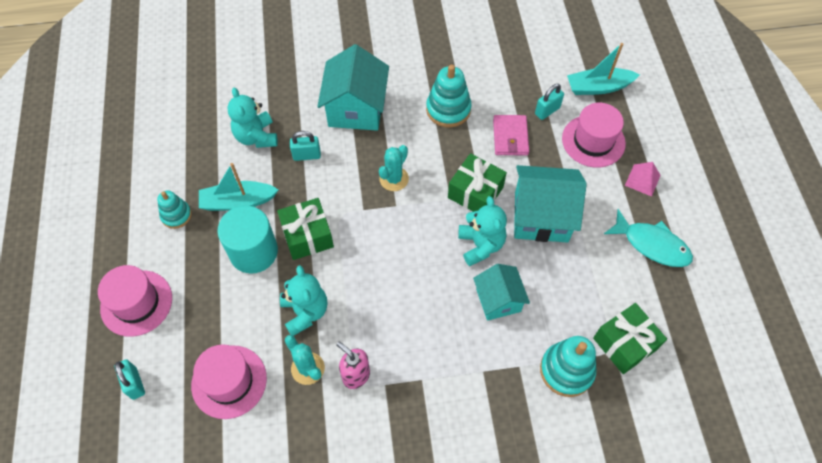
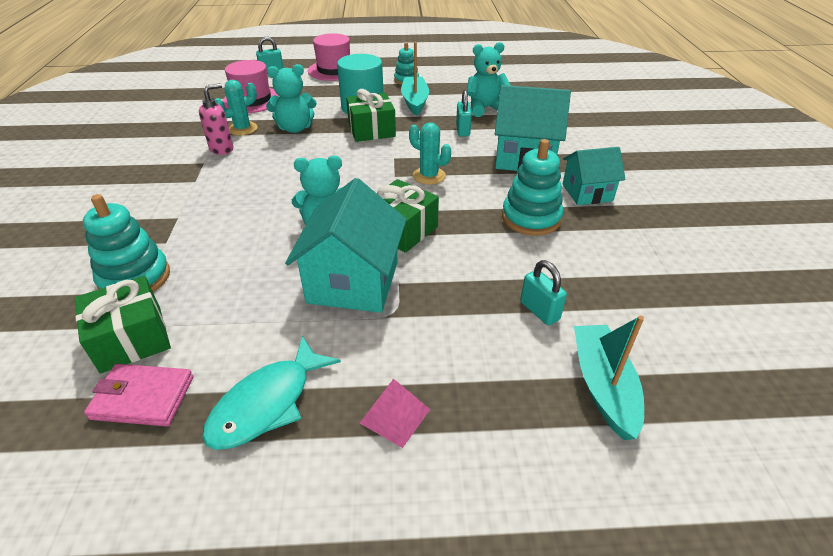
camera: 95 degrees right, 20 degrees down
turquoise house [473,264,530,321] -> turquoise house moved to [563,147,626,205]
pink wallet [493,115,529,155] -> pink wallet moved to [84,364,193,426]
pink hat [562,103,626,167] -> none

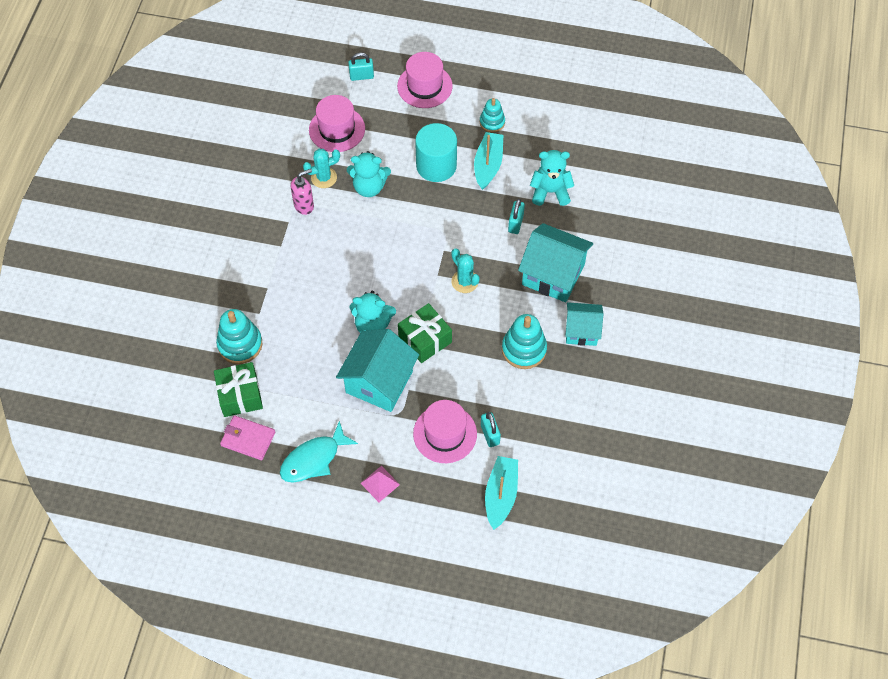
camera: 15 degrees right, 20 degrees up
green gift [346,89,396,142] -> none
none -> pink hat [413,400,477,463]

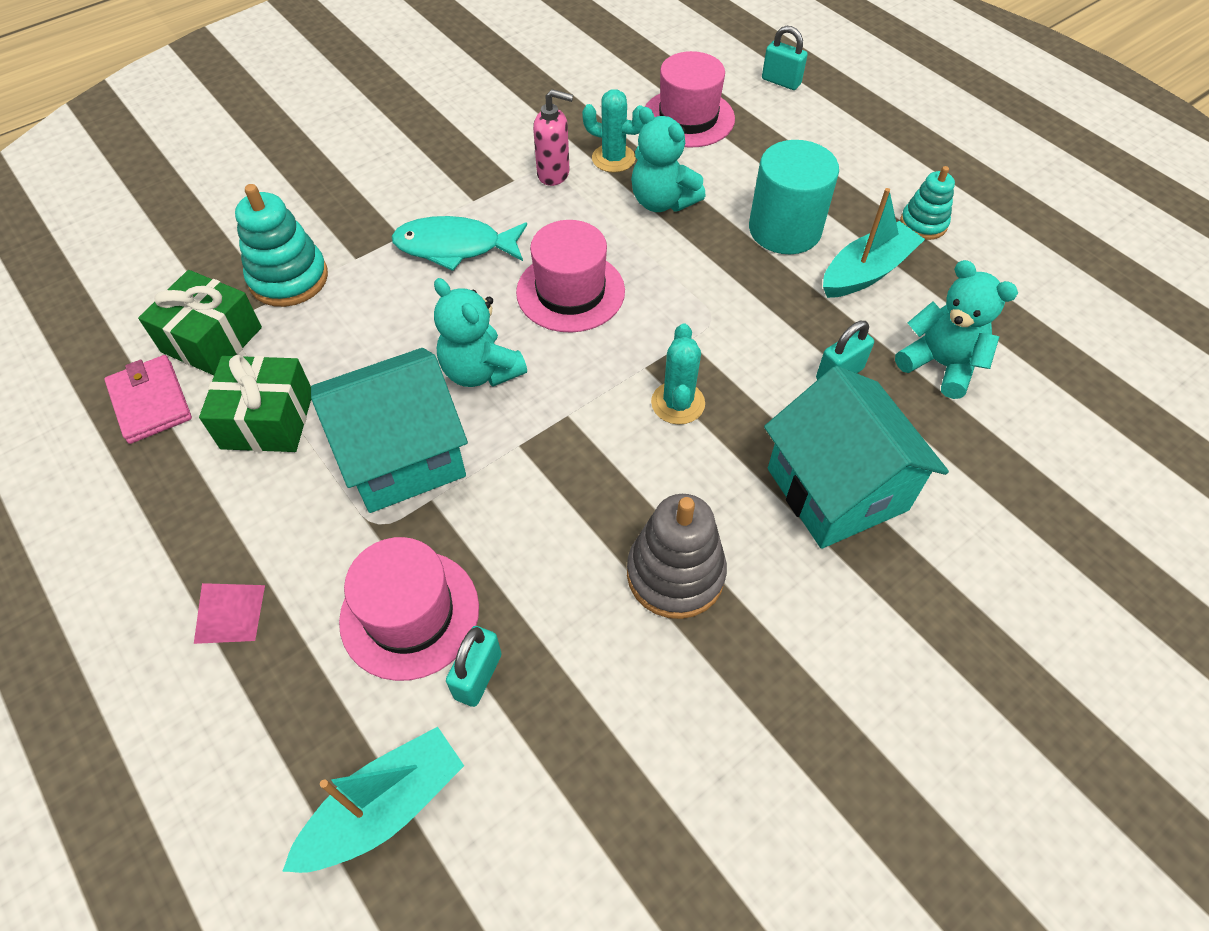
camera: 40 degrees right, 5 degrees down
turquoise fish [280,421,358,483] -> turquoise fish moved to [391,216,527,271]
pink hat [397,52,453,108] -> pink hat moved to [516,220,625,333]
green gift [398,303,452,363] -> green gift moved to [199,355,311,452]
turquoise stacking toy [502,314,547,369] -> grey stacking toy [627,494,727,619]
turquoise house [565,302,603,346] -> none

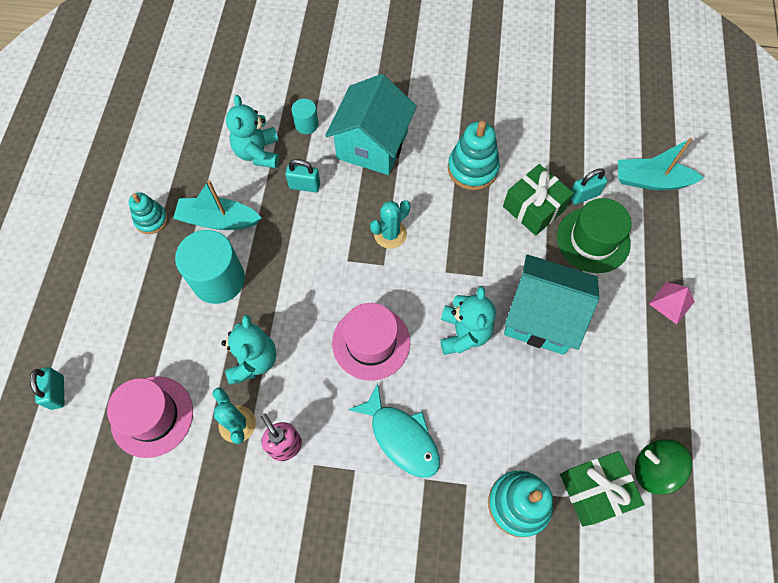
camera: 135 degrees left, 10 degrees up
pink wallet [104,355,192,444] -> green spinning top [635,439,692,495]
green gift [199,355,311,452] -> green gift moved to [503,164,574,236]
pink hat [339,537,479,681] -> green hat [557,198,632,273]
grey stacking toy [627,494,727,619] -> turquoise stacking toy [448,121,500,190]
none -> turquoise cylinder [292,99,319,134]

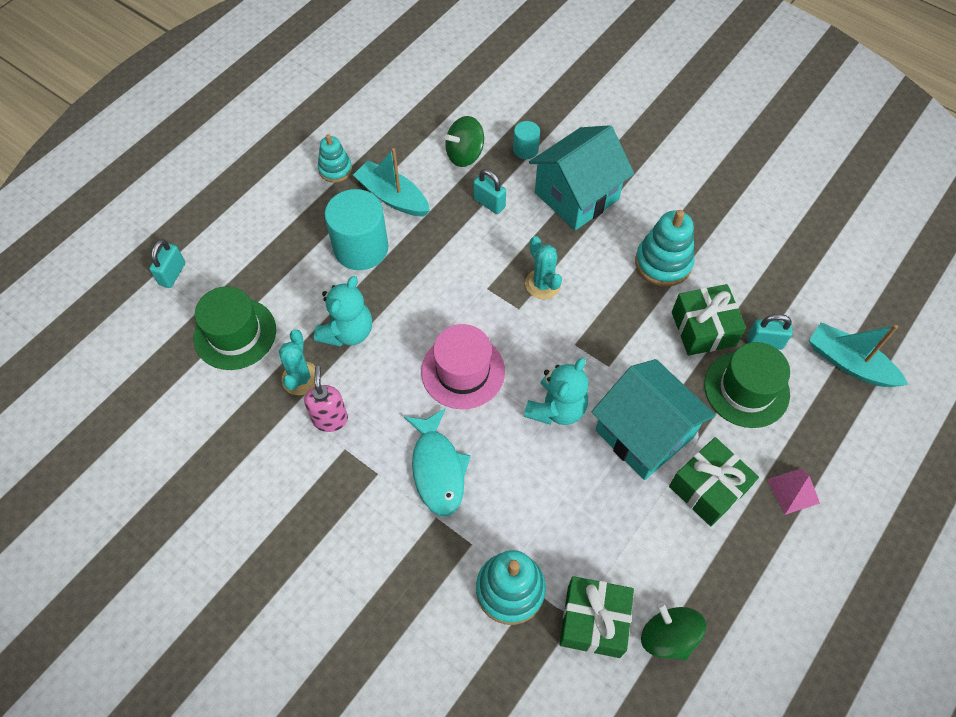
camera: 30 degrees right, 5 degrees down
pink hat [107,376,193,458] -> green hat [194,286,276,370]
turquoise teddy bear [226,95,279,168] -> green spinning top [445,116,484,167]
turquoise cactus [370,200,410,249] -> turquoise cactus turned 75 degrees clockwise [525,236,562,299]
none -> green gift [669,437,759,526]

